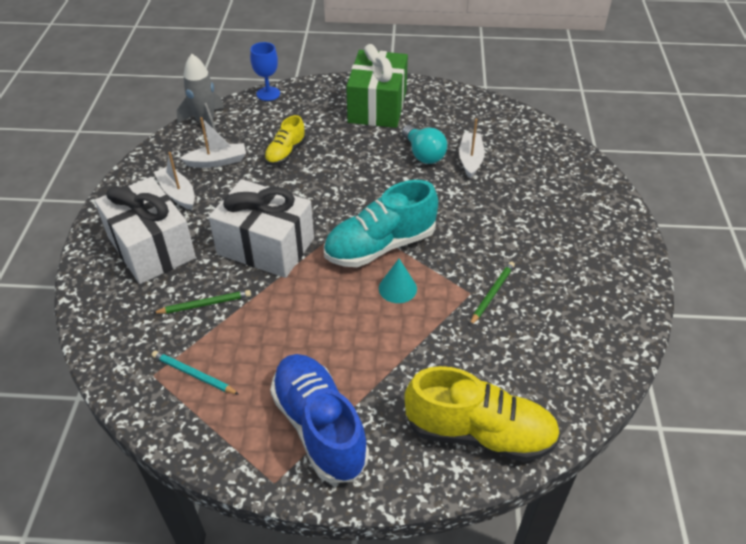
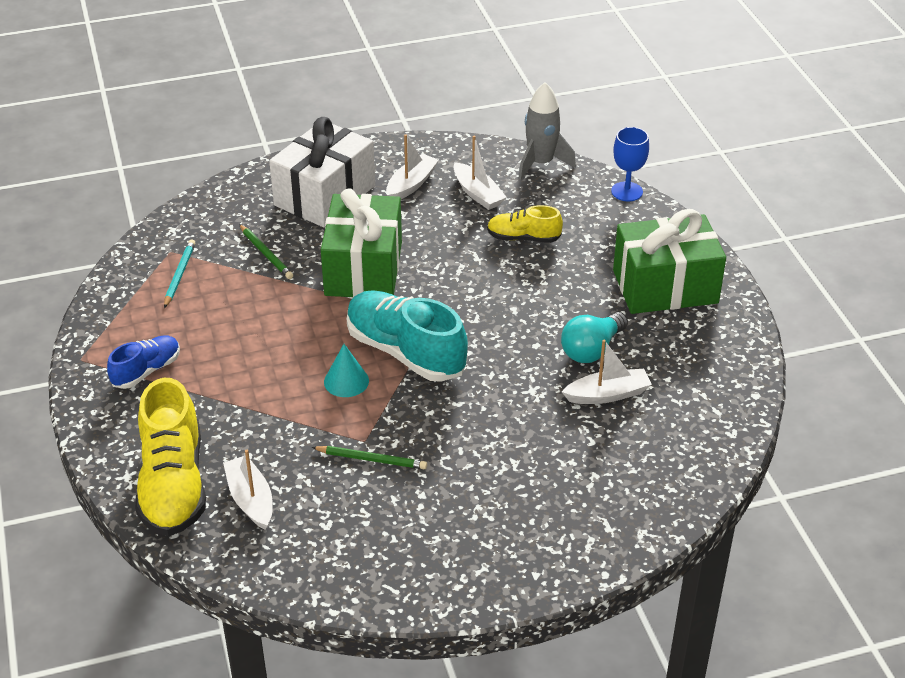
camera: 70 degrees right, 5 degrees down
white gift [209,179,314,278] -> green gift [321,188,402,297]
blue shoe [270,354,369,483] -> blue shoe [107,335,180,389], size x0.55
none -> white boat [223,450,273,530]

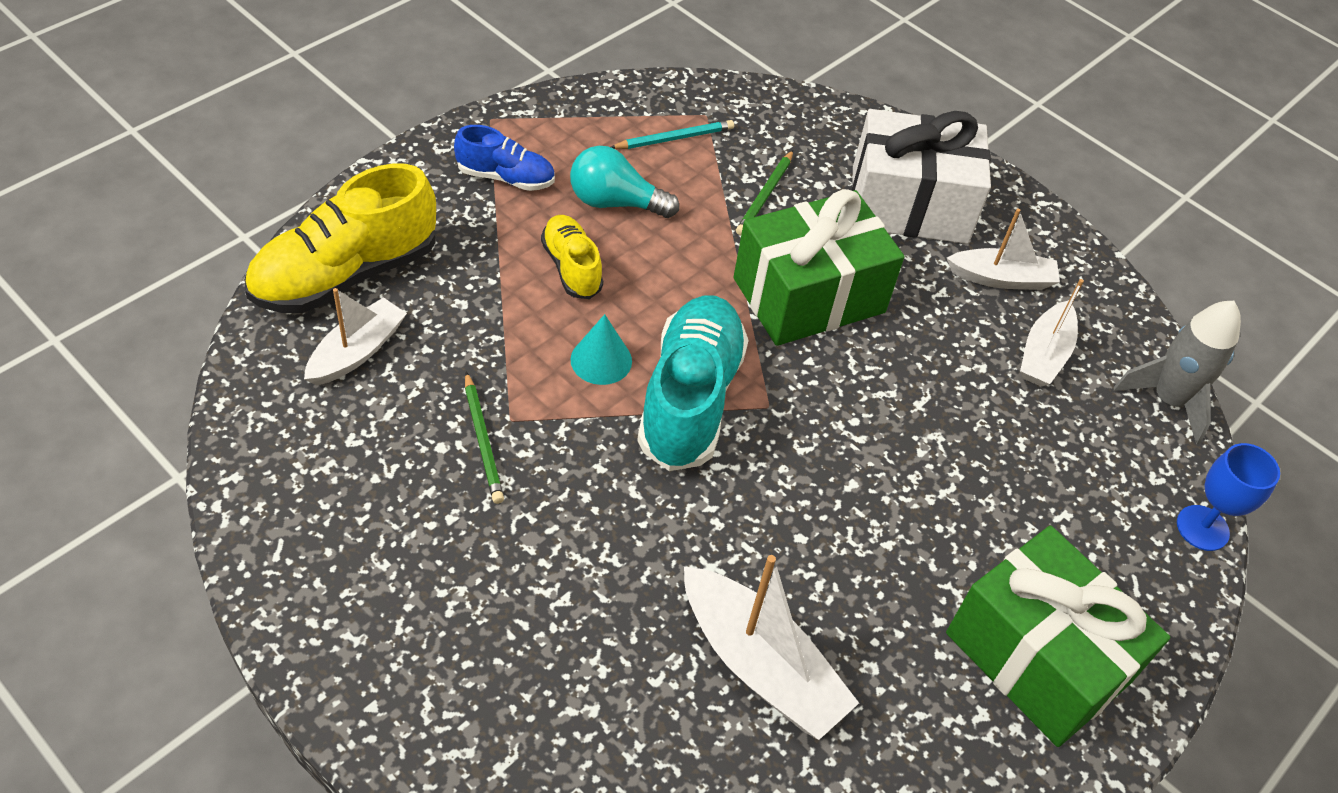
camera: 55 degrees right, 10 degrees up
yellow shoe [487,205,563,243] -> yellow shoe moved to [541,215,603,299]
turquoise light bulb [561,312,628,363] -> turquoise light bulb moved to [570,146,679,218]
white boat [562,340,652,404] -> white boat [684,555,859,740], size x1.52

